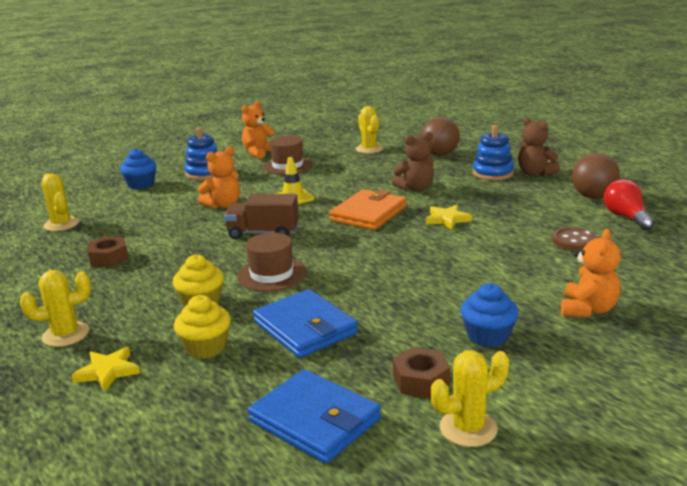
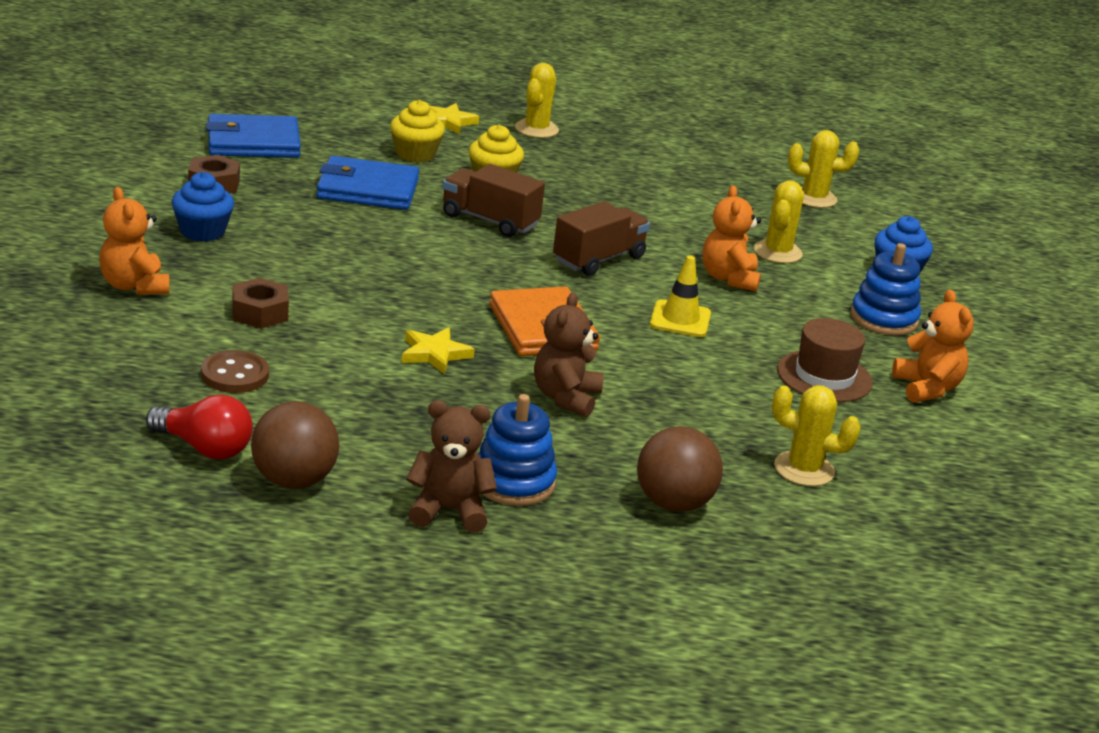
camera: 125 degrees right, 5 degrees up
brown nut [87,236,129,267] -> brown nut moved to [232,278,289,328]
brown hat [237,233,307,292] -> brown truck [443,164,545,237]
yellow cactus [430,350,509,447] -> yellow cactus moved to [754,180,804,263]

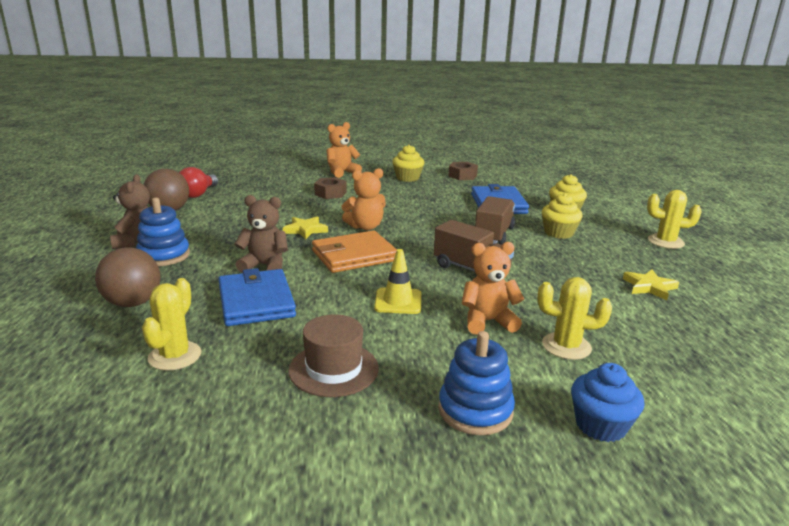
camera: 85 degrees right, 5 degrees down
blue cupcake [171,172,234,242] -> yellow cupcake [392,145,424,182]
brown button [201,350,269,393] -> none
blue wallet [206,114,301,158] -> blue wallet moved to [218,268,296,326]
yellow star [430,103,479,134] -> yellow star moved to [623,269,679,300]
yellow cactus [788,130,859,208] -> none
orange teddy bear [892,289,974,403] -> orange teddy bear moved to [341,168,386,230]

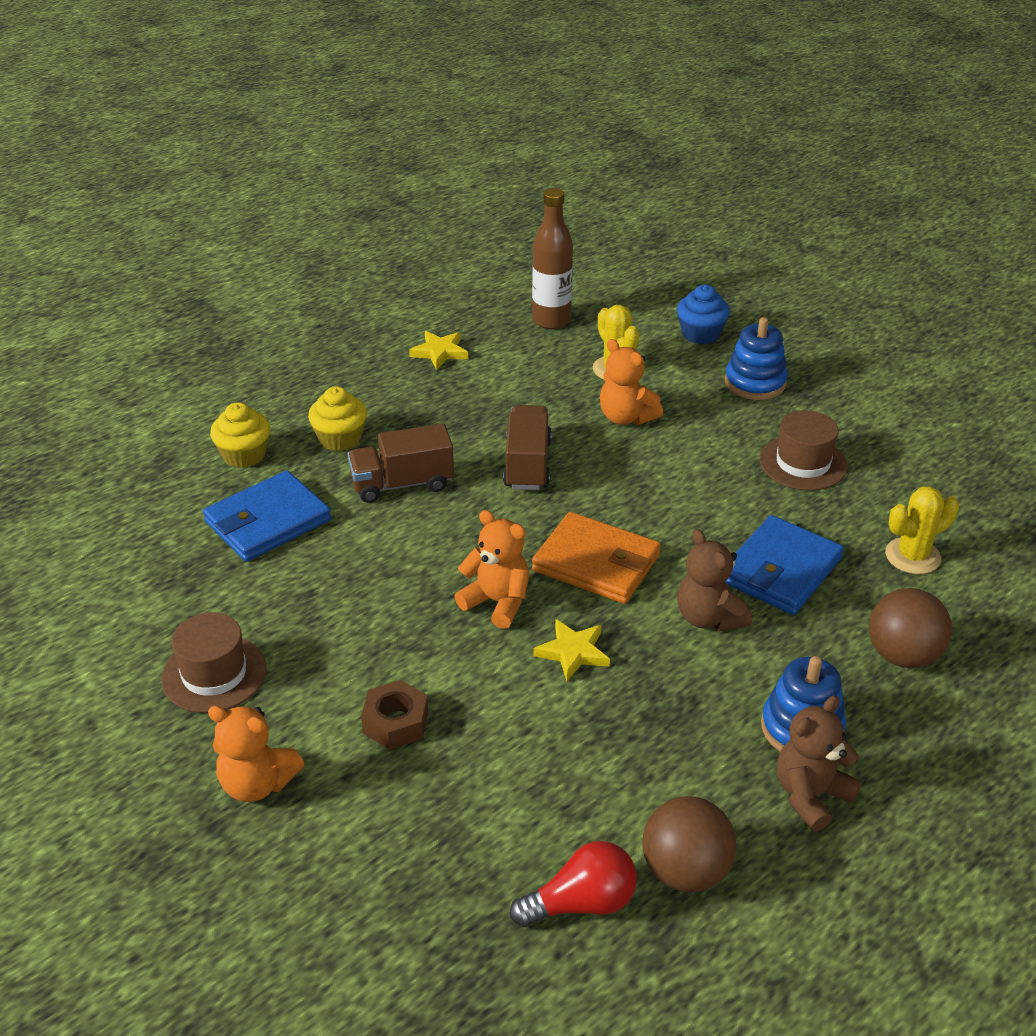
camera: 125 degrees left, 15 degrees up
yellow traffic cone [374,249,421,314] -> none
yellow cupcake [392,145,424,182] -> brown hat [161,613,266,713]
brown nut [448,162,478,180] -> none
yellow cactus [647,190,702,249] -> none
none -> brown bottle [532,188,573,329]

